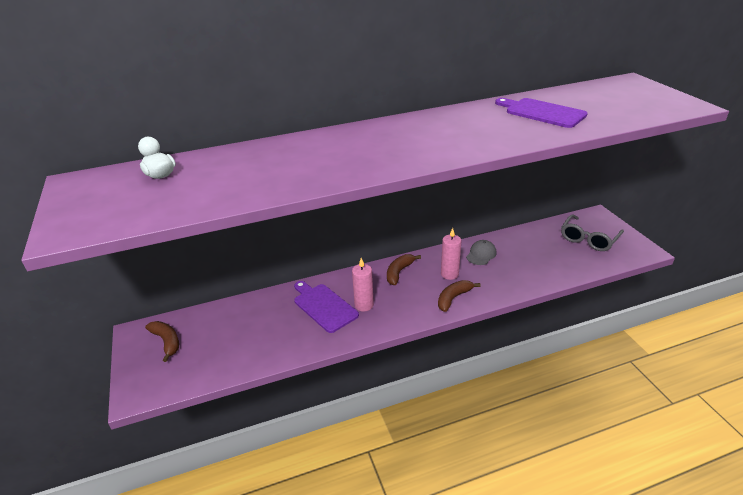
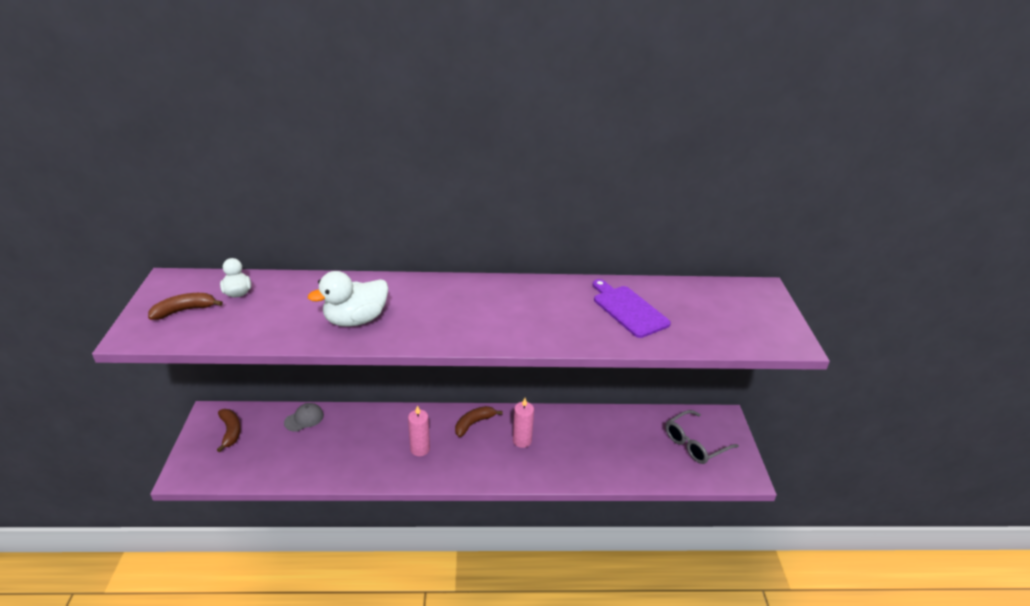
camera: 15 degrees right, 0 degrees up
purple cutting board [294,281,359,333] -> none
brown banana [438,280,481,312] -> brown banana moved to [148,293,223,320]
grey cap [466,240,496,265] -> grey cap moved to [284,403,324,432]
none -> white duck [308,271,388,327]

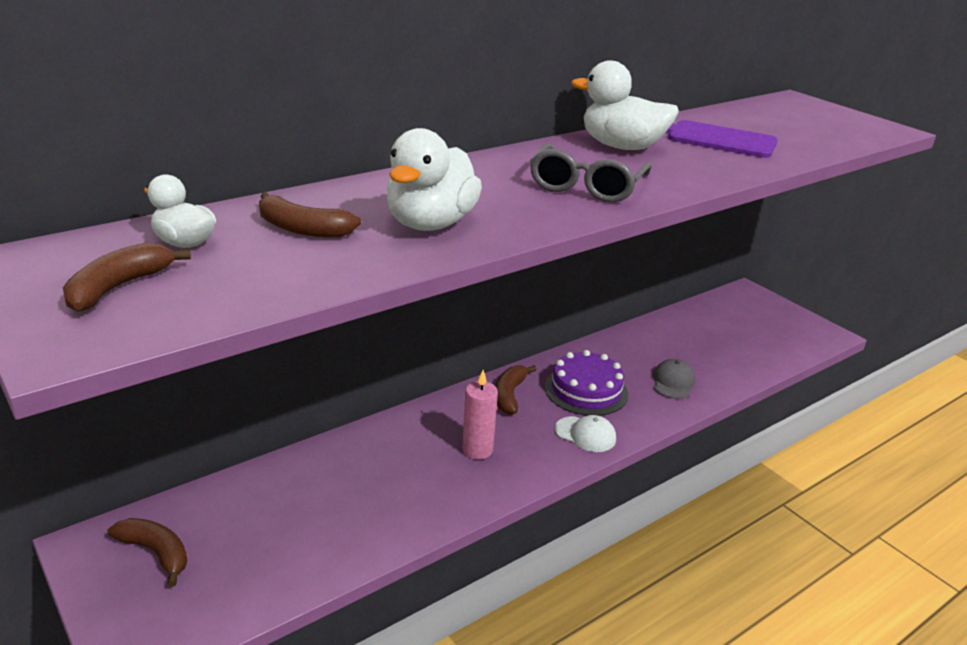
camera: 35 degrees left, 5 degrees down
grey cap [284,403,324,432] -> grey cap moved to [653,359,695,399]
pink candle [513,398,534,448] -> purple cake [545,350,628,416]
grey glasses [666,410,739,464] -> grey glasses moved to [530,144,652,203]
none -> brown banana [259,192,361,238]
none -> white cap [555,415,616,452]
none -> white duck [571,60,679,150]

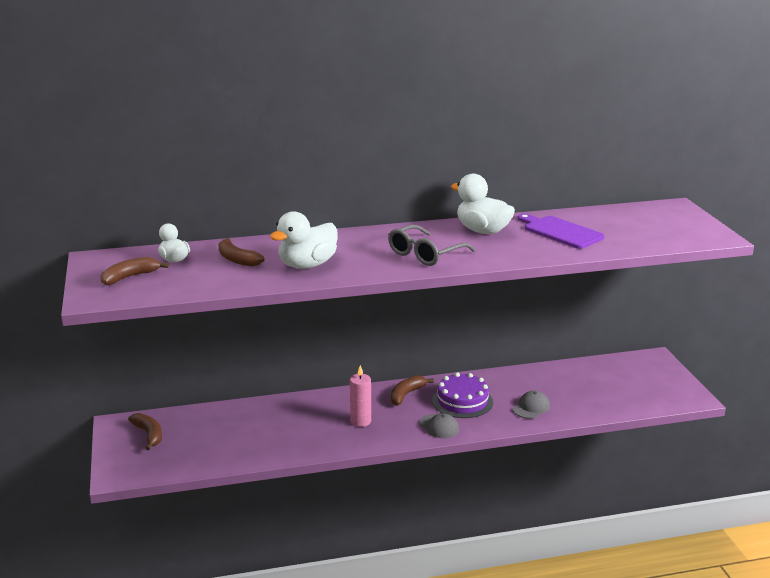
camera: 25 degrees right, 5 degrees down
white cap [555,415,616,452] -> grey cap [419,413,459,438]

